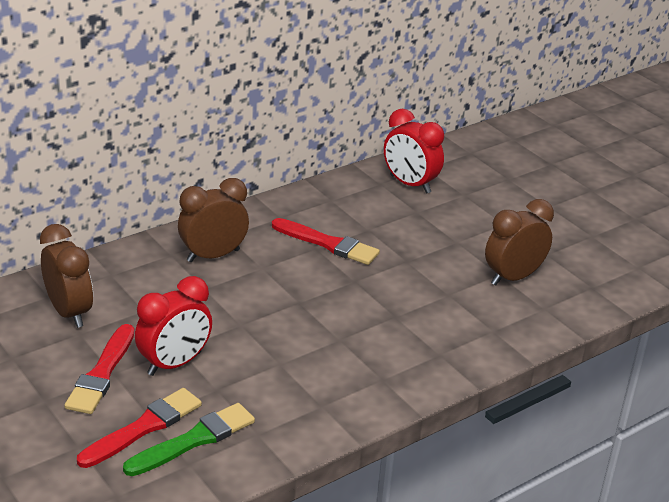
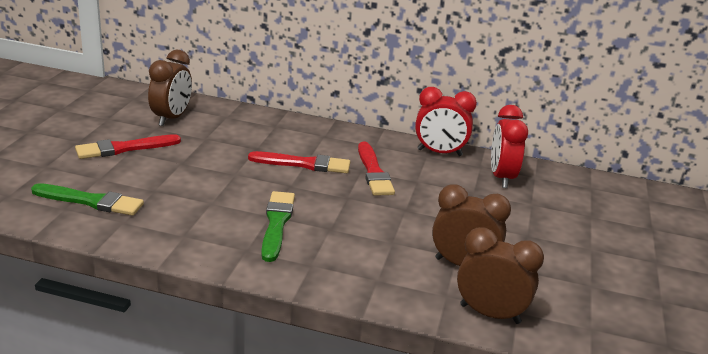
camera: 50 degrees right, 5 degrees down
red brush [77,388,202,468] -> red brush moved to [248,151,350,173]
red clock [135,276,212,376] -> red clock moved to [415,87,477,156]
brown clock [178,178,249,262] -> brown clock moved to [457,227,544,324]
none -> green brush [261,191,295,262]

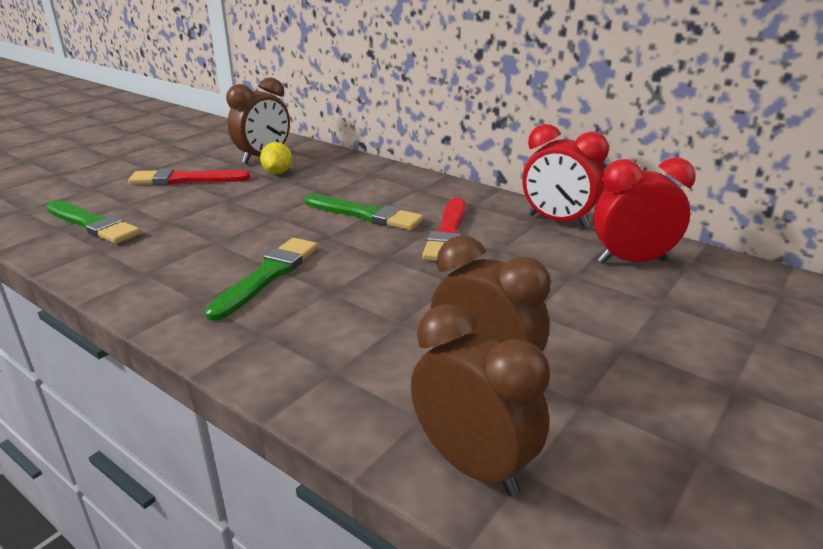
camera: 25 degrees right, 0 degrees up
red brush [248,151,350,173] -> green brush [305,194,424,230]
red clock [491,105,528,188] -> red clock turned 60 degrees clockwise [593,158,696,264]
none -> yellow lemon [260,142,292,174]

